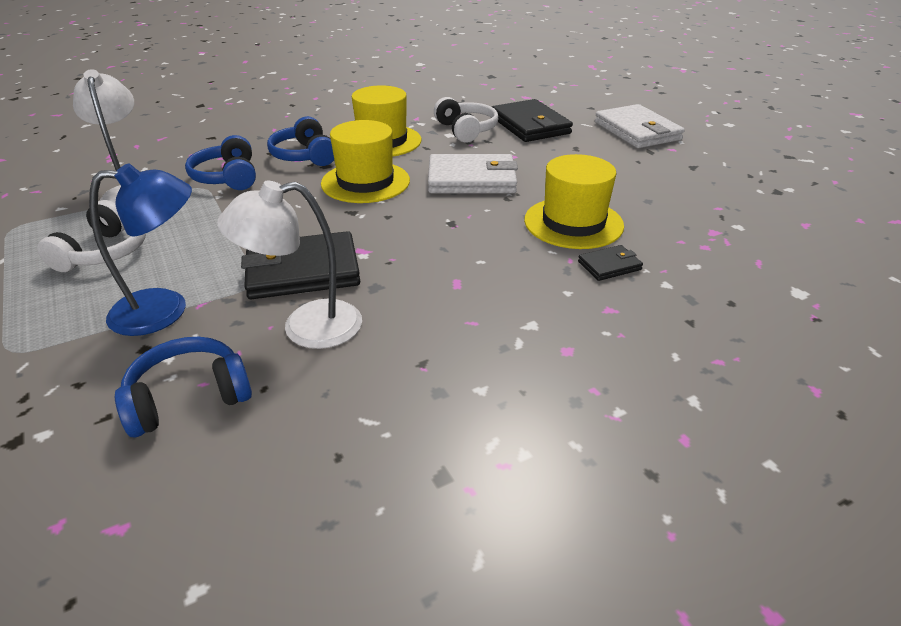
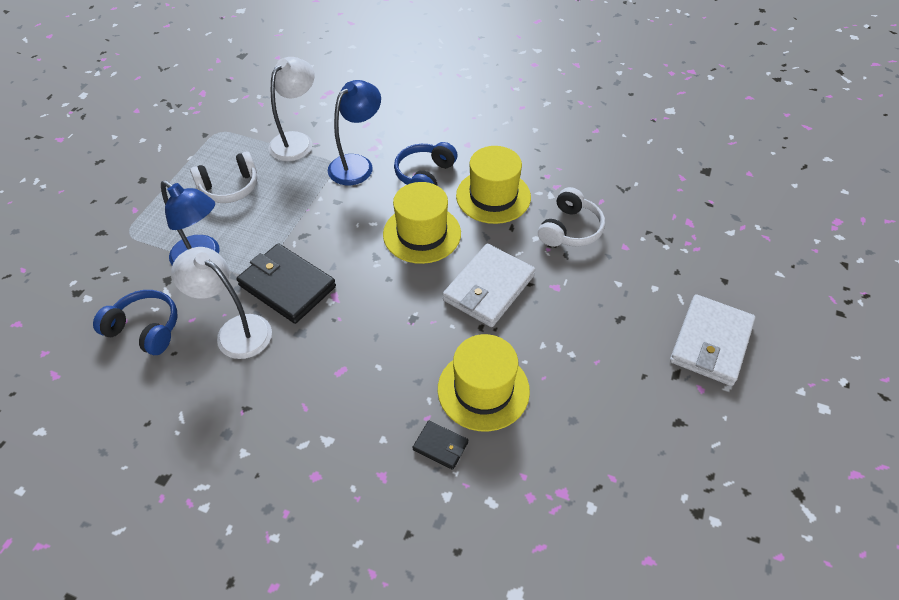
camera: 50 degrees right, 15 degrees up
blue headphones [185,135,256,190] -> blue lamp [328,80,381,185]
white wallet [428,154,518,193] -> white wallet turned 75 degrees clockwise [443,243,535,327]
black wallet [492,99,573,142] -> none

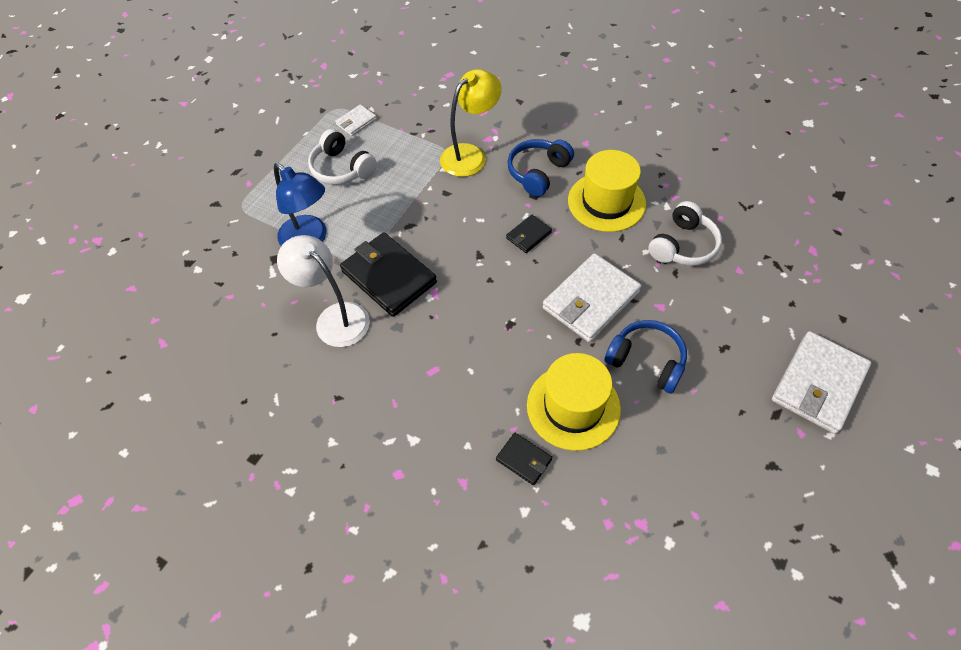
camera: 10 degrees right, 5 degrees up
blue headphones [93,290,178,355] -> blue headphones moved to [604,320,687,394]
white headphones [190,151,257,203] -> white headphones turned 60 degrees clockwise [308,129,377,185]
white lamp [269,57,314,161] -> none
blue lamp [328,80,381,185] -> yellow lamp [440,69,502,177]
yellow hat [383,182,461,264] -> black wallet [506,215,552,253]
none -> white wallet [335,104,377,136]

